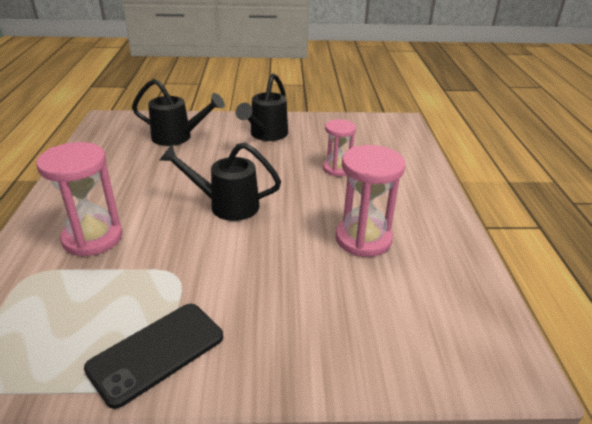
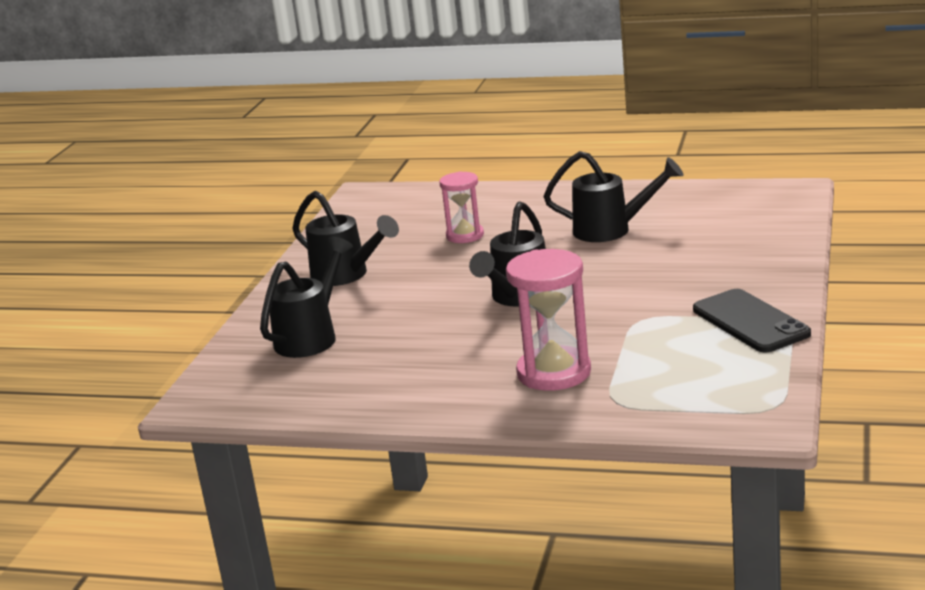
camera: 70 degrees left, 10 degrees down
pink hourglass [335,145,405,257] -> black watering can [543,151,683,242]

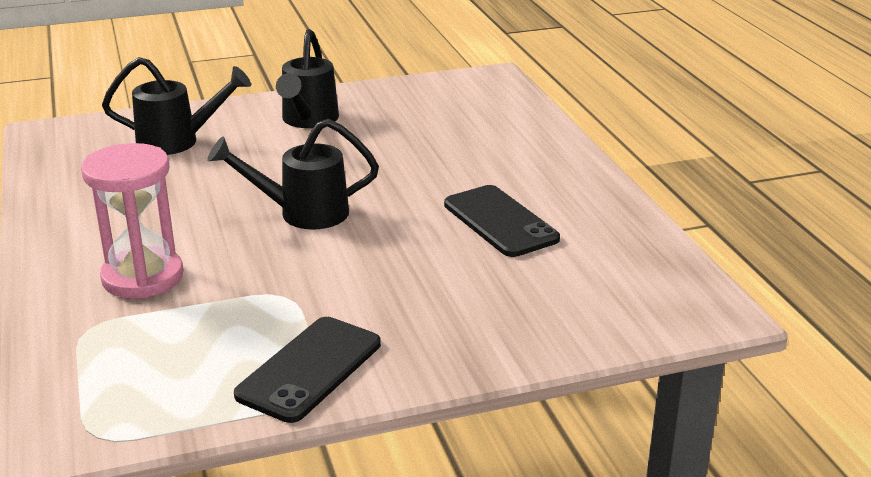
camera: 55 degrees right, 5 degrees up
pink hourglass [439,171,484,243] -> none
black watering can [543,151,683,242] -> black phone [444,185,560,257]

